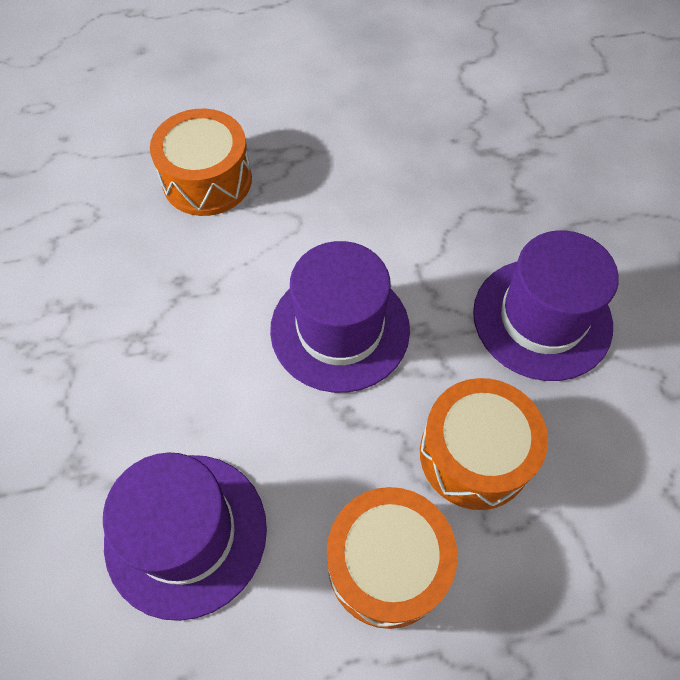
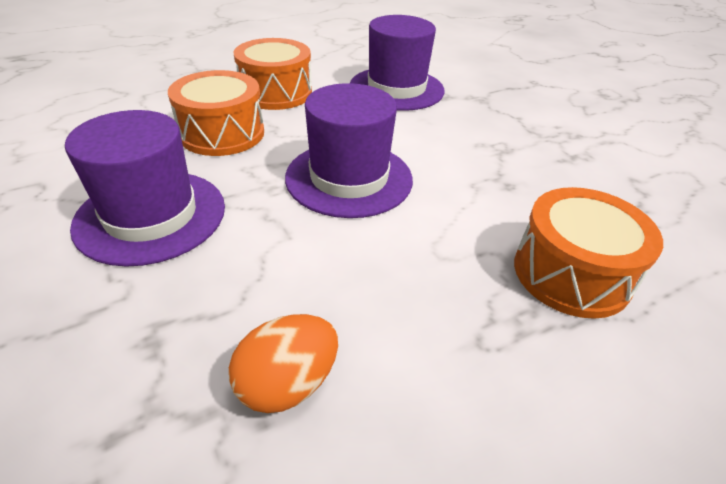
camera: 160 degrees right, 20 degrees down
none -> orange egg [229,314,338,413]

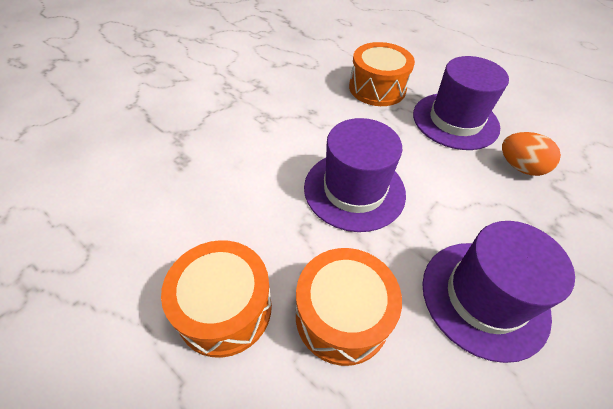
camera: 110 degrees left, 10 degrees up
purple hat [350,15,444,111] -> purple hat moved to [413,56,509,150]

